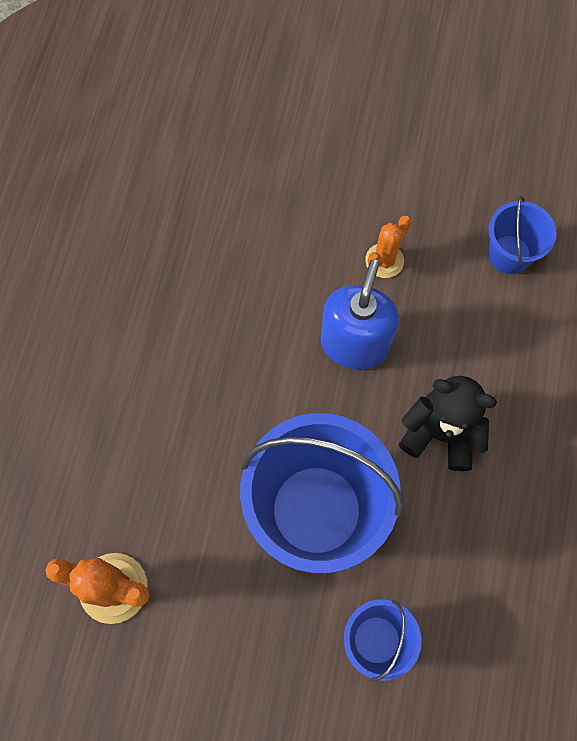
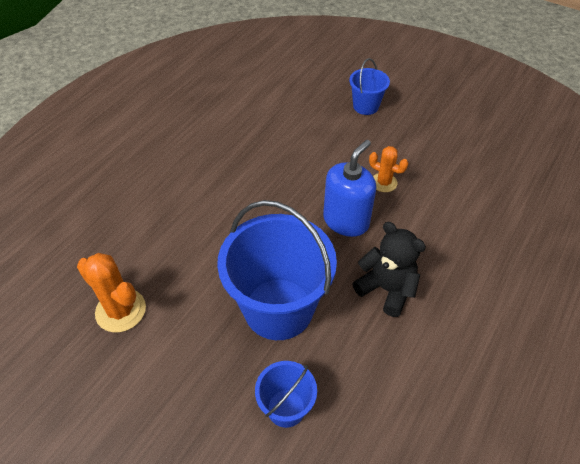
camera: 20 degrees right, 20 degrees down
orange cactus [365,215,412,278] -> orange cactus turned 60 degrees clockwise [369,146,408,192]
blue bucket [488,196,557,274] -> blue bucket moved to [349,58,390,115]

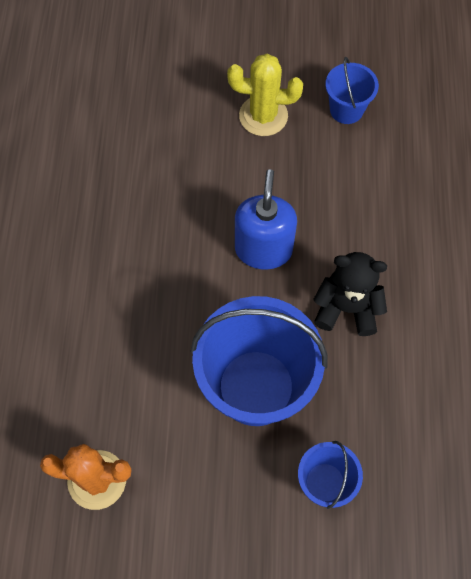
camera: 30 degrees left, 15 degrees up
blue bucket [349,58,390,115] -> blue bucket moved to [325,57,379,124]
orange cactus [369,146,408,192] -> none
none -> yellow cactus [227,53,303,136]

